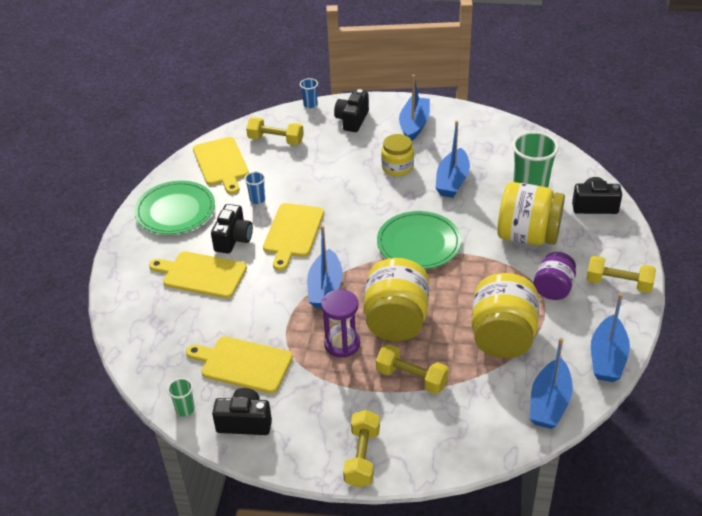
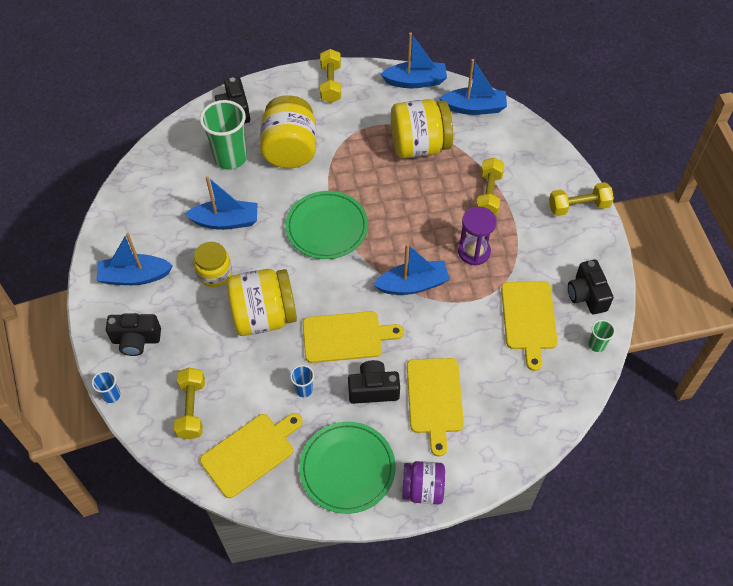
camera: 110 degrees left, 15 degrees up
yellow jar [364,258,429,341] -> yellow jar moved to [226,269,297,336]
purple jar [534,252,576,300] -> purple jar moved to [402,461,445,505]

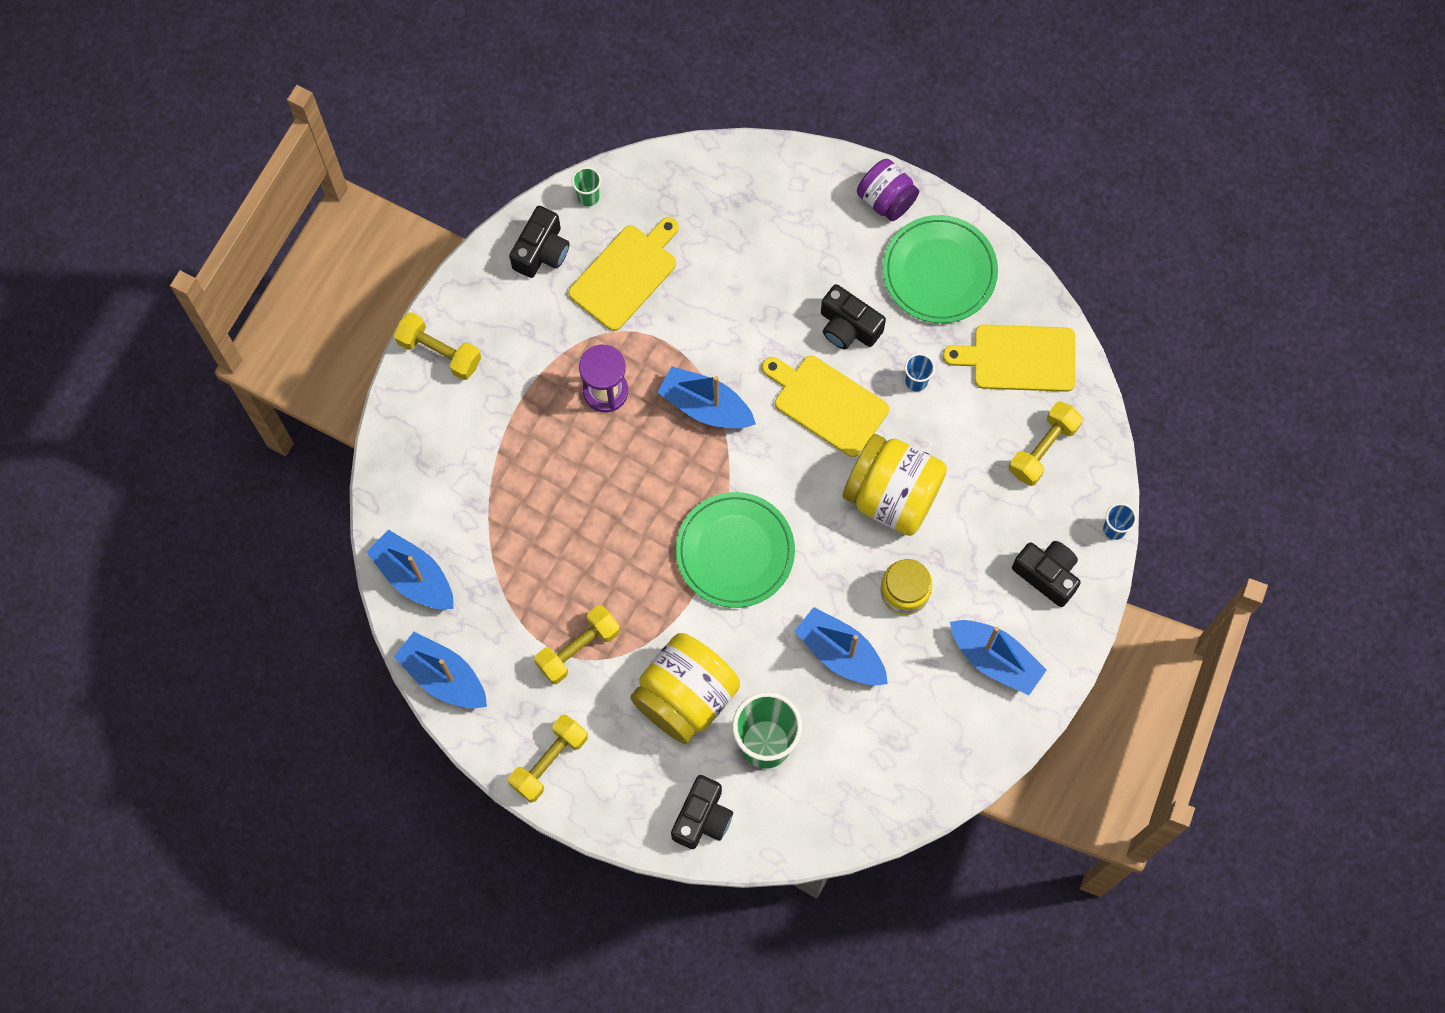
camera: 140 degrees left, 15 degrees up
yellow jar [391,99,453,158] -> none
yellow cutting board [407,358,464,457] -> none
yellow dumbbell [476,158,505,215] -> yellow dumbbell moved to [534,605,620,684]

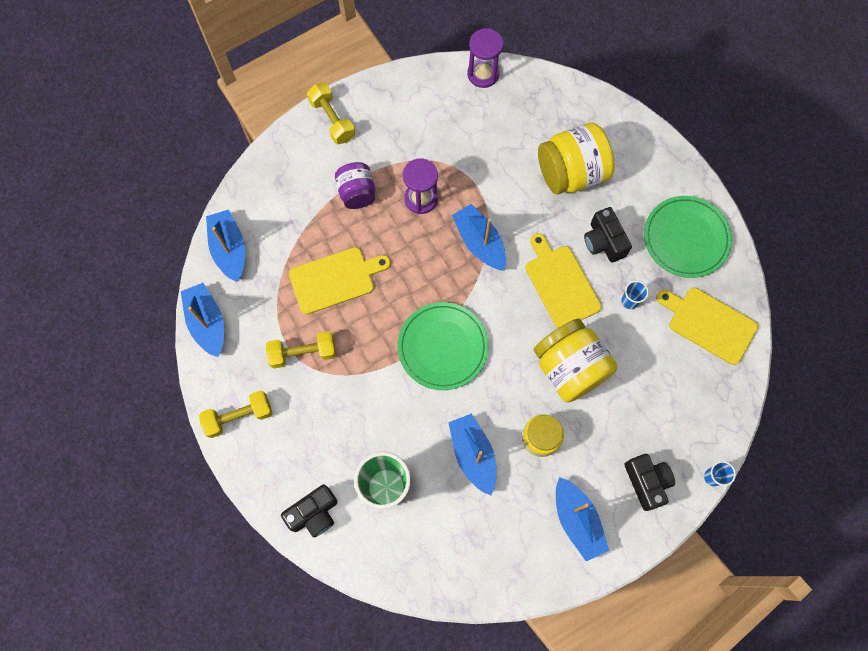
camera: 30 degrees right, 0 degrees up
black camera [509,206,570,278] -> none
yellow cutting board [568,217,679,331] -> yellow cutting board moved to [289,247,391,315]
green cup [572,167,601,207] -> purple hourglass [467,28,503,88]
yellow jar [630,633,740,744] -> yellow jar moved to [538,123,615,194]
purple jar [857,159,919,221] -> purple jar moved to [335,162,375,209]
yellow dumbbell [1009,401,1083,486] -> none

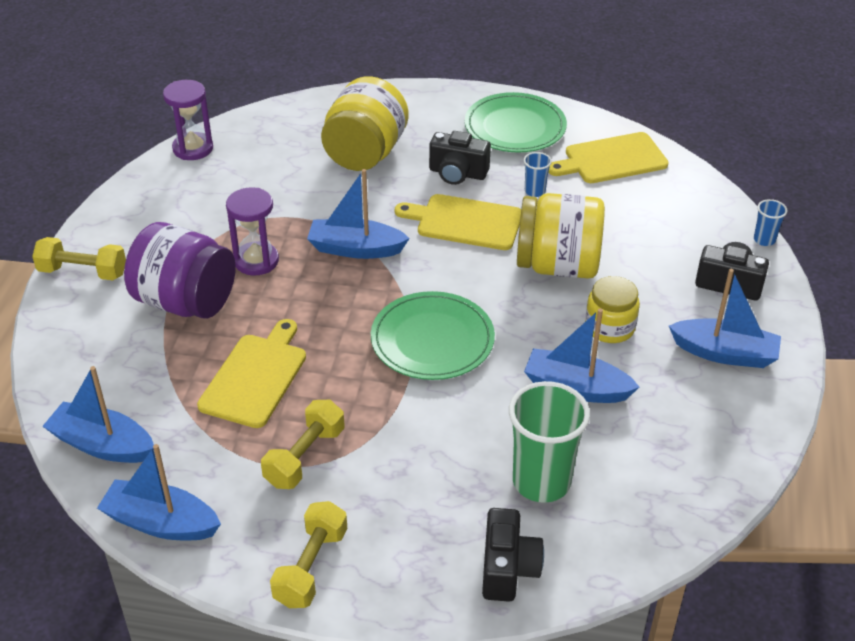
camera: 50 degrees left, 30 degrees down
purple jar [335,162,375,209] -> purple jar [124,222,236,319], size x1.66

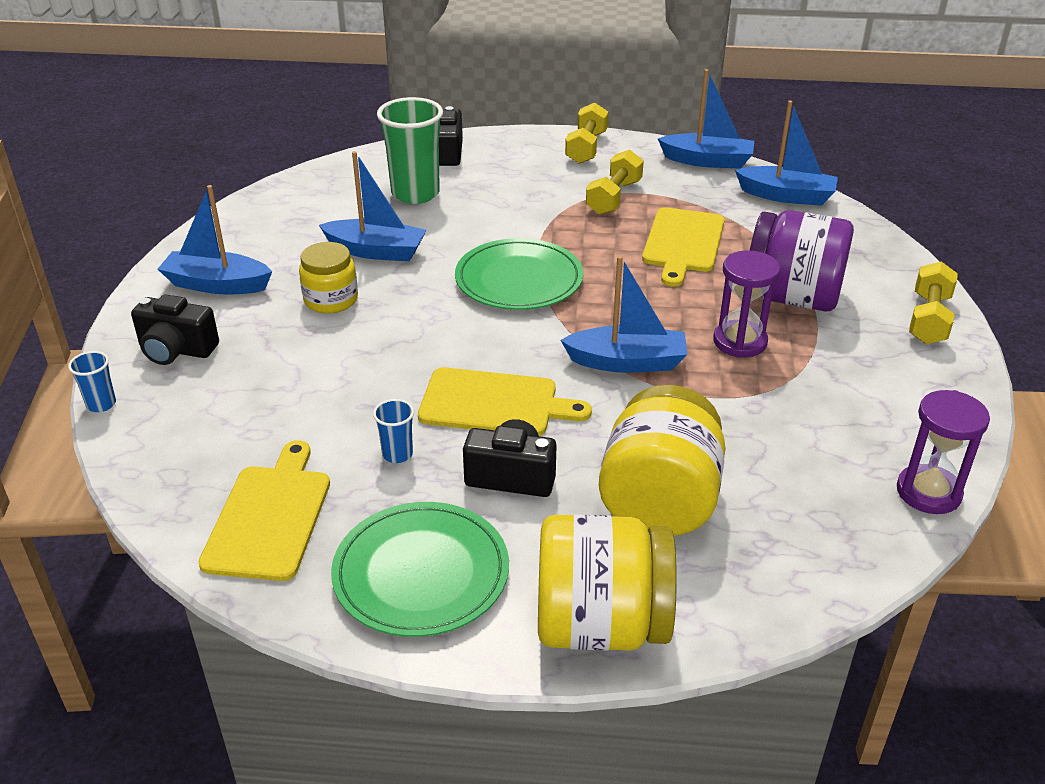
camera: 175 degrees right, 5 degrees down
yellow dumbbell [32,237,126,280] -> yellow dumbbell turned 75 degrees counterclockwise [909,261,958,344]
yellow jar [517,193,605,279] -> yellow jar moved to [538,514,677,651]
yellow cutting board [548,132,669,183] -> yellow cutting board turned 60 degrees counterclockwise [198,440,330,581]

